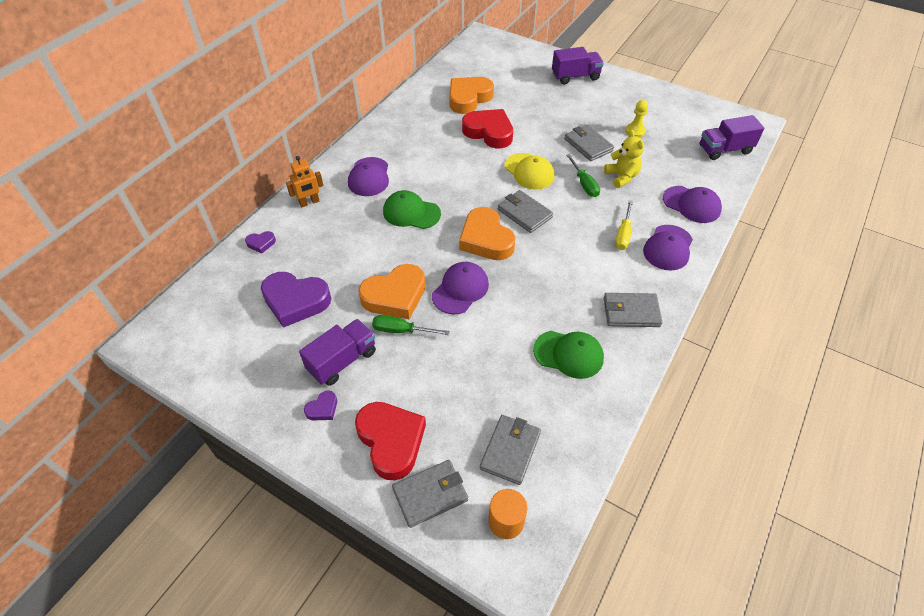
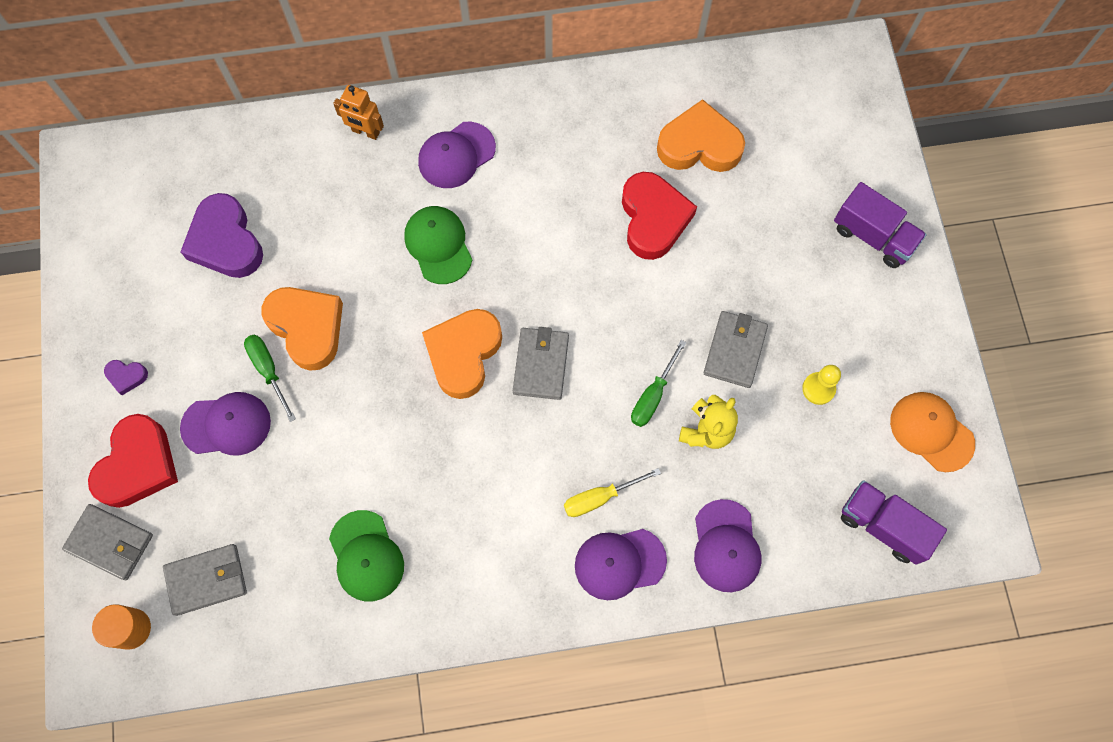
camera: 50 degrees right, 20 degrees up
purple heart [245,231,276,253] -> none
purple truck [299,319,376,386] -> none
orange heart [358,264,426,319] -> orange heart turned 150 degrees counterclockwise [261,287,343,371]
purple cap [432,262,489,314] -> purple cap moved to [180,392,271,456]
yellow cap [505,153,555,189] -> none
grey wallet [604,293,662,327] -> none
none -> orange cap [890,392,975,472]

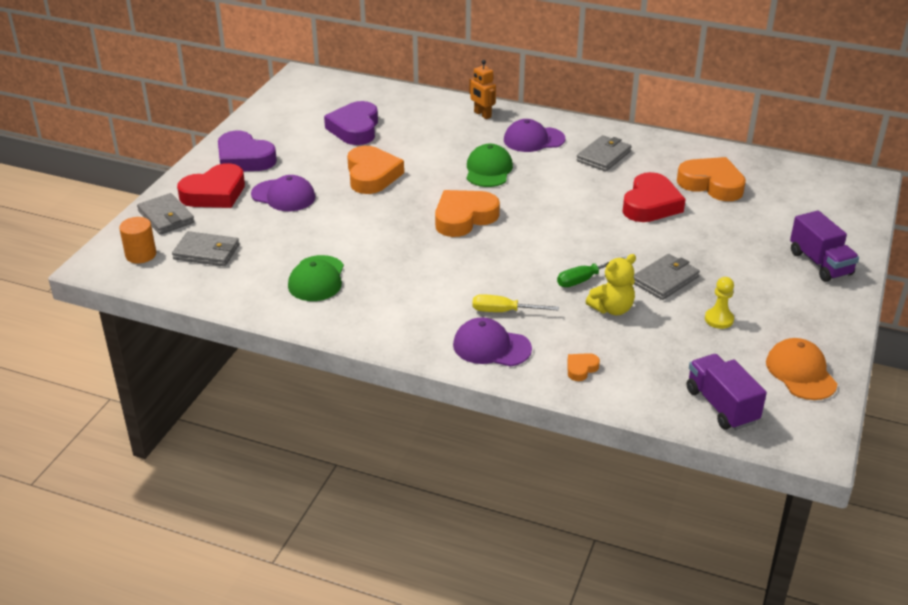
camera: 30 degrees right, 35 degrees down
purple heart [104,360,148,395] -> purple heart [218,131,277,171], size x2.23
green screwdriver [244,334,296,422] -> none
grey wallet [513,327,569,400] -> grey wallet moved to [576,135,632,171]
purple cap [694,499,761,592] -> orange heart [568,353,600,381]

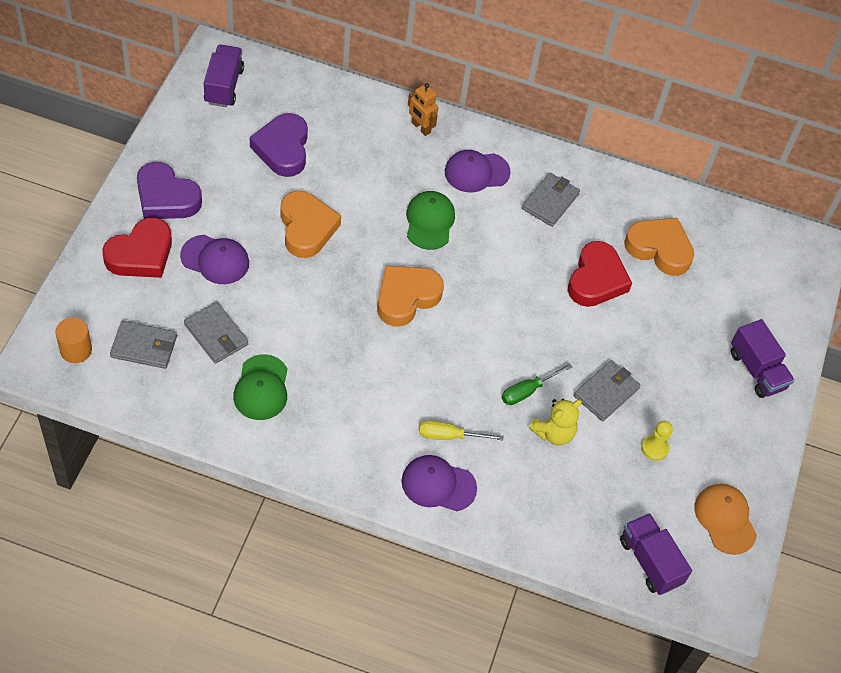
camera: 10 degrees left, 20 degrees up
grey wallet [137,193,194,235] -> grey wallet moved to [184,302,248,364]
orange heart [568,353,600,381] -> none
none -> purple truck [204,45,244,107]

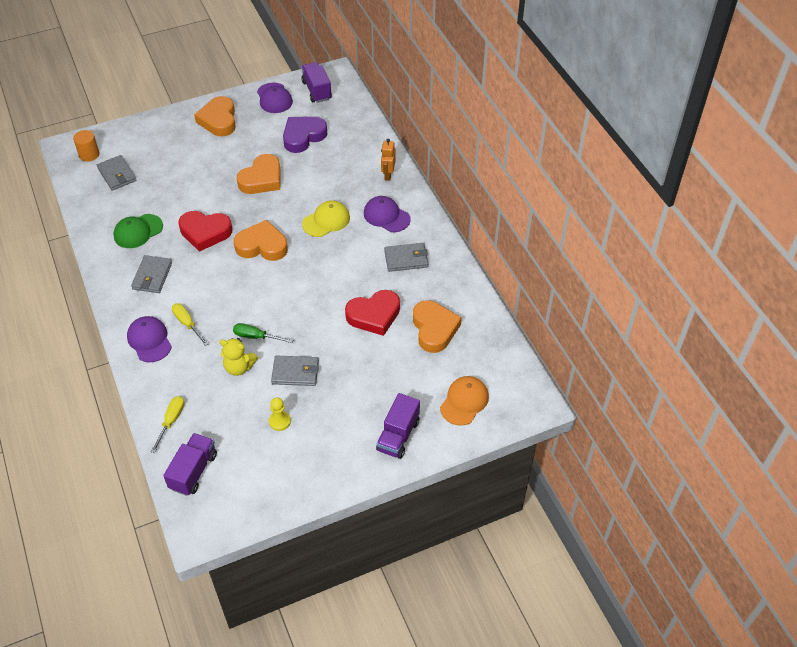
camera: 55 degrees right, 5 degrees down
red heart [102,218,172,278] -> red heart moved to [178,211,232,252]
purple heart [137,162,202,219] -> orange heart [194,96,236,136]
purple cap [180,235,249,284] -> purple cap moved to [257,83,293,113]
grey wallet [184,302,248,364] -> grey wallet moved to [131,255,172,293]
purple truck [204,45,244,107] -> purple truck turned 75 degrees counterclockwise [301,62,332,103]
green cap [406,191,455,250] -> yellow cap [302,200,350,237]
orange cap [695,484,757,555] -> orange cap moved to [440,376,489,426]
none -> yellow screwdriver [151,396,185,453]

